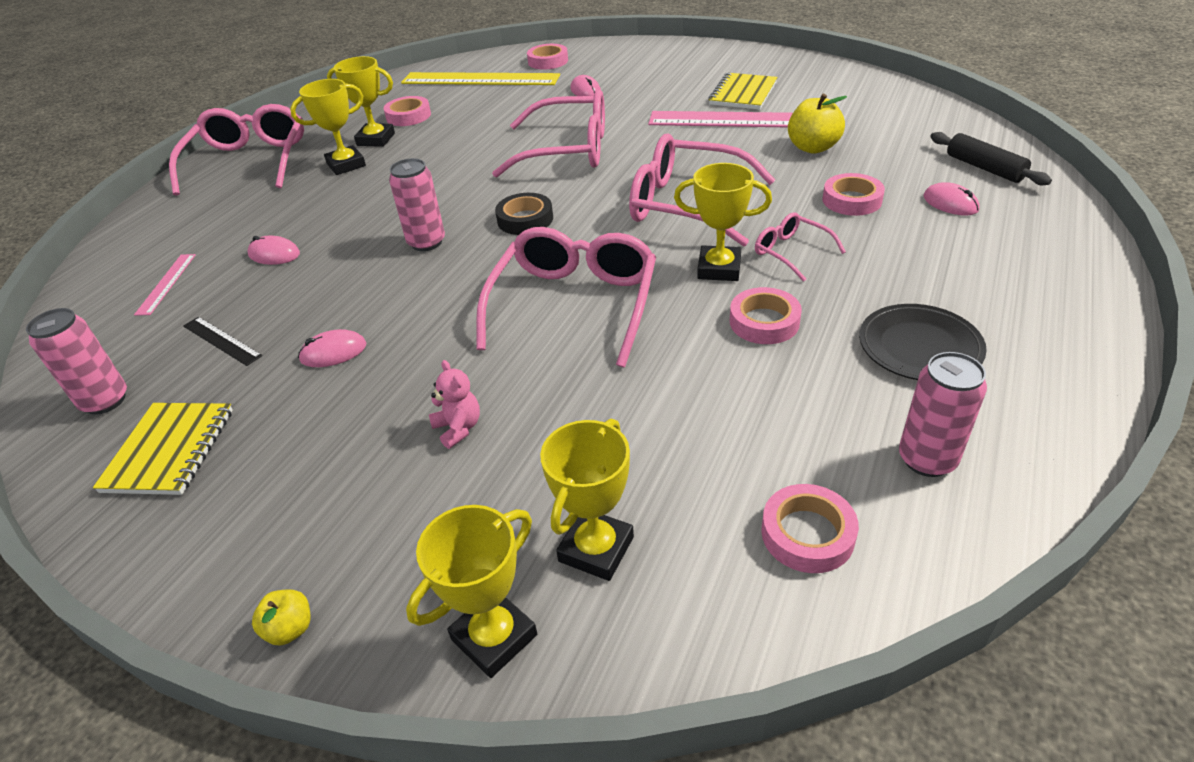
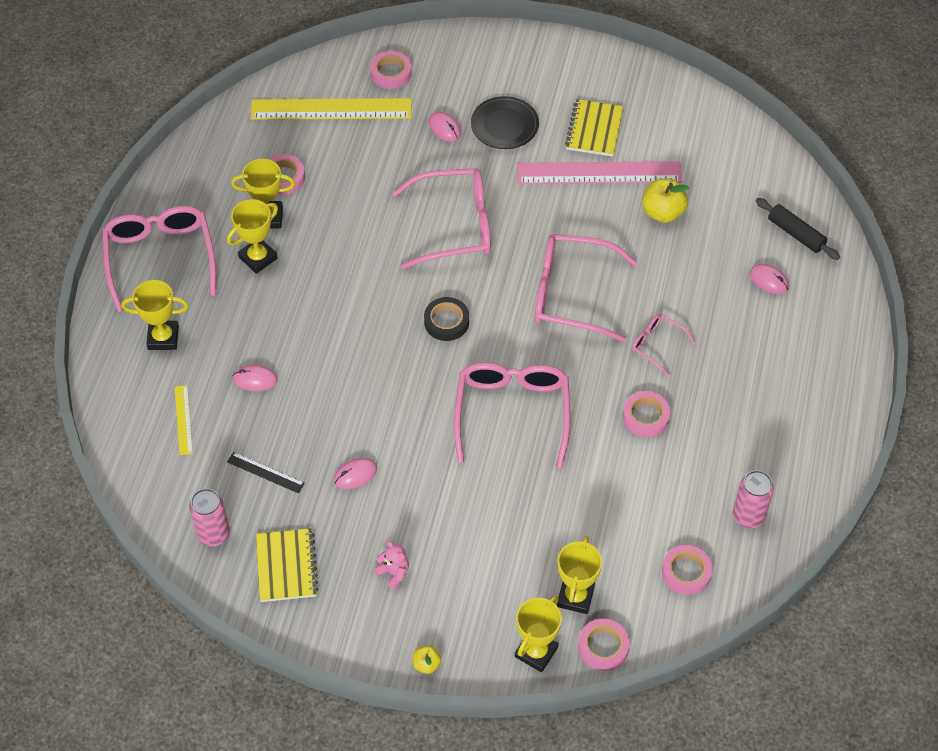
camera: 15 degrees left, 15 degrees up
pink ruler [134,254,196,316] -> yellow ruler [175,385,193,455]
pink can [389,158,445,251] -> none
pink teddy bear [429,360,480,449] -> pink teddy bear moved to [374,541,409,590]
yellow trophy [674,163,772,281] -> yellow trophy moved to [121,280,189,350]
pink tape [823,173,885,216] -> pink tape moved to [578,619,630,671]
black plate [859,304,987,380] -> black plate moved to [471,96,539,149]

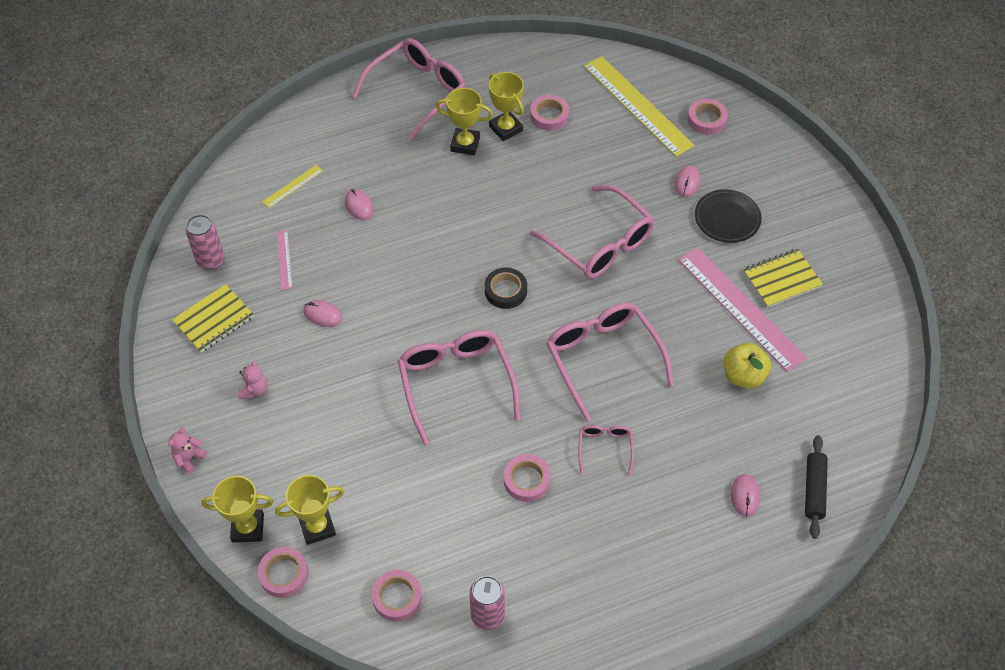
camera: 55 degrees right, 0 degrees up
yellow trophy [121,280,189,350] -> none
black ruler [227,452,305,493] -> pink ruler [276,230,293,290]
yellow apple [413,645,441,674] -> pink teddy bear [168,427,207,474]
pink glasses [454,362,570,468] -> pink glasses turned 75 degrees counterclockwise [398,330,521,445]

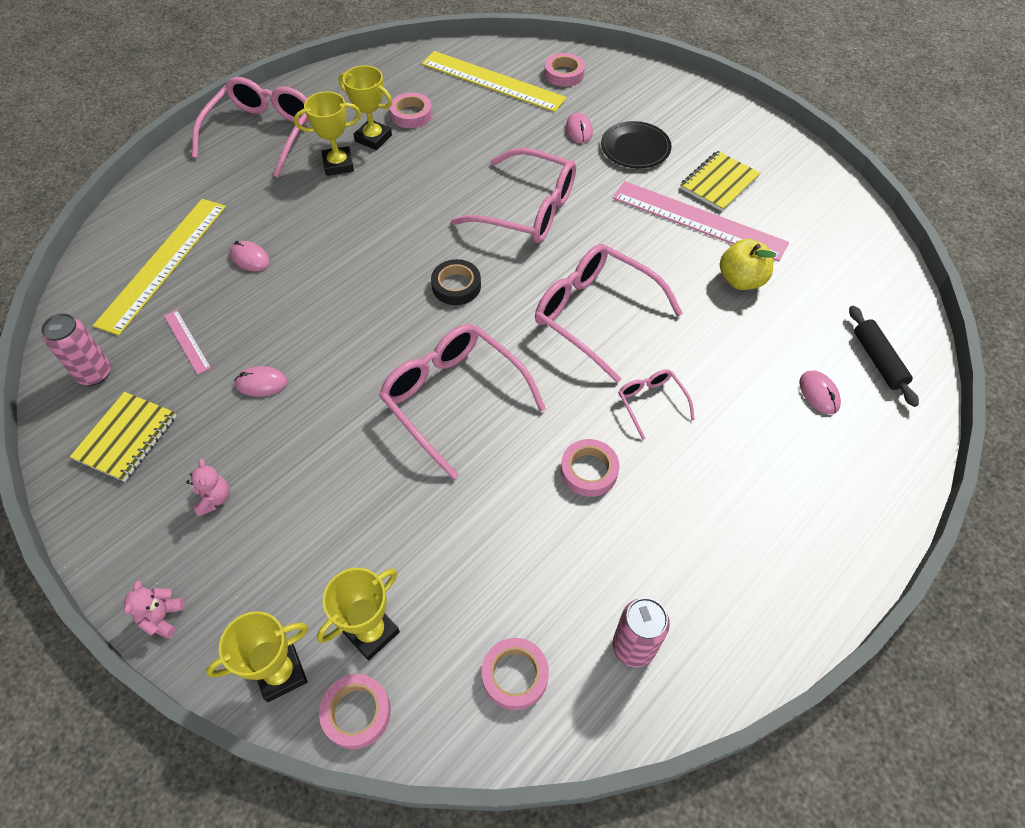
camera: 25 degrees left, 0 degrees up
yellow ruler [262,165,323,208] -> yellow ruler [93,199,226,336], size x2.23

